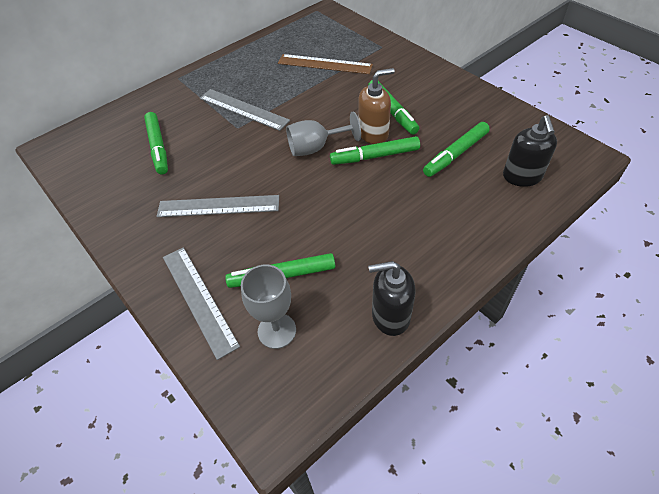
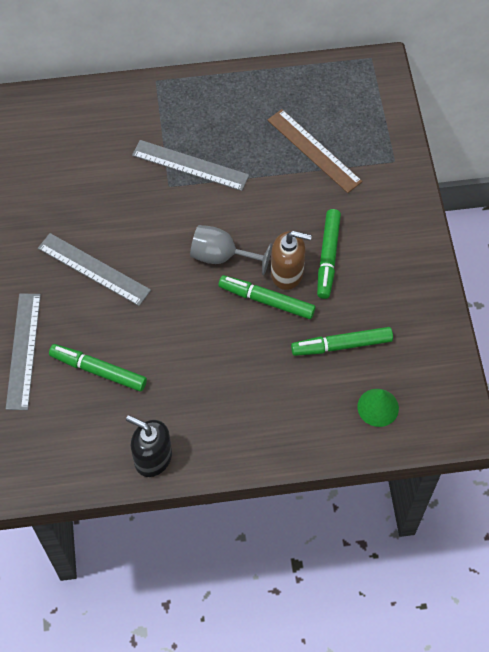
camera: 30 degrees right, 10 degrees up
green marker [144,112,168,175] -> none
grey ruler [200,89,290,131] -> grey ruler turned 45 degrees counterclockwise [132,140,249,191]
grey goblet [241,265,296,349] -> none
black soap dispenser [503,115,557,187] -> green cone [357,389,399,427]

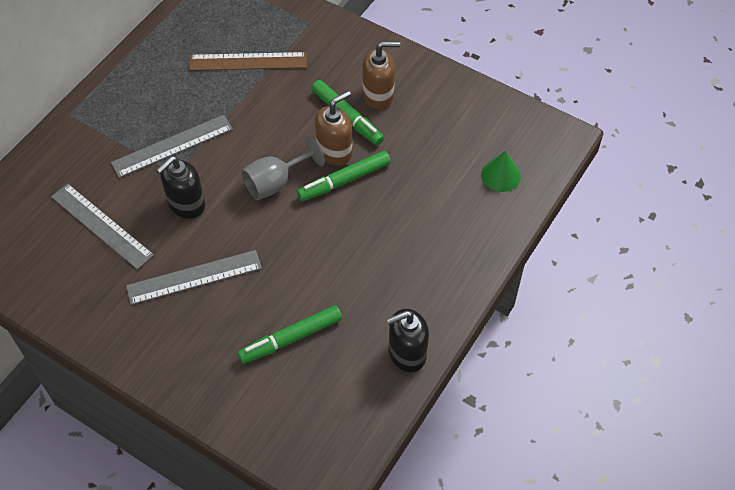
camera: 50 degrees left, 5 degrees down
grey ruler [6,293,41,410] -> grey ruler moved to [51,184,154,270]
green marker [291,327,393,356] -> none
none -> black soap dispenser [156,156,205,219]
none -> brown soap dispenser [362,41,400,110]

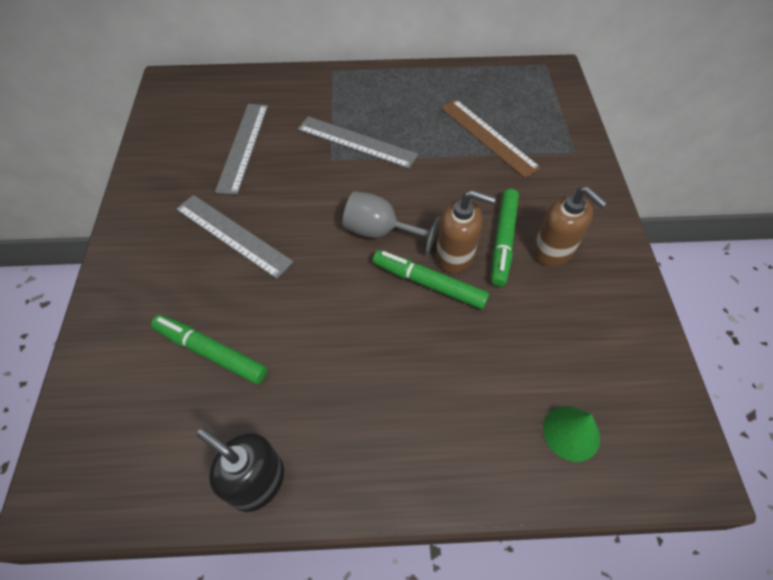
camera: 55 degrees right, 0 degrees up
black soap dispenser [156,156,205,219] -> none

